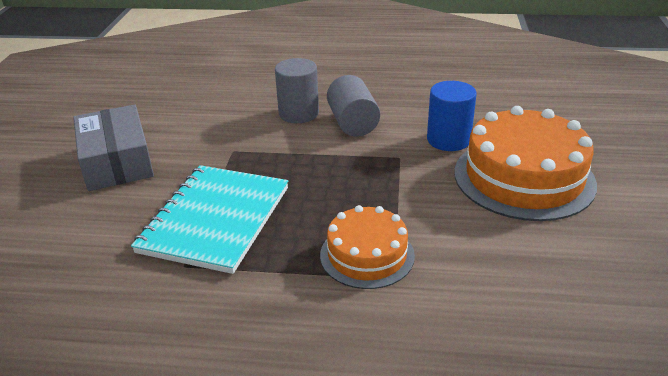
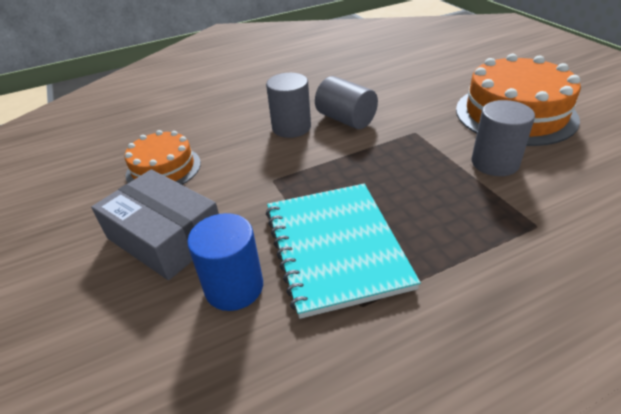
camera: 30 degrees left, 5 degrees up
orange cake [320,205,415,289] -> orange cake moved to [125,130,201,185]
blue cylinder [427,81,477,151] -> blue cylinder moved to [187,213,263,311]
none -> grey cylinder [472,100,535,176]

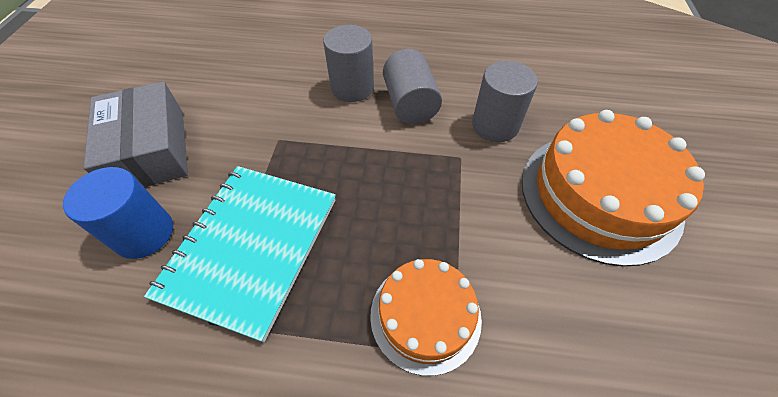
camera: 30 degrees right, 15 degrees up
orange cake [125,130,201,185] -> orange cake moved to [370,259,482,376]
grey cylinder [472,100,535,176] -> grey cylinder moved to [472,61,538,142]

